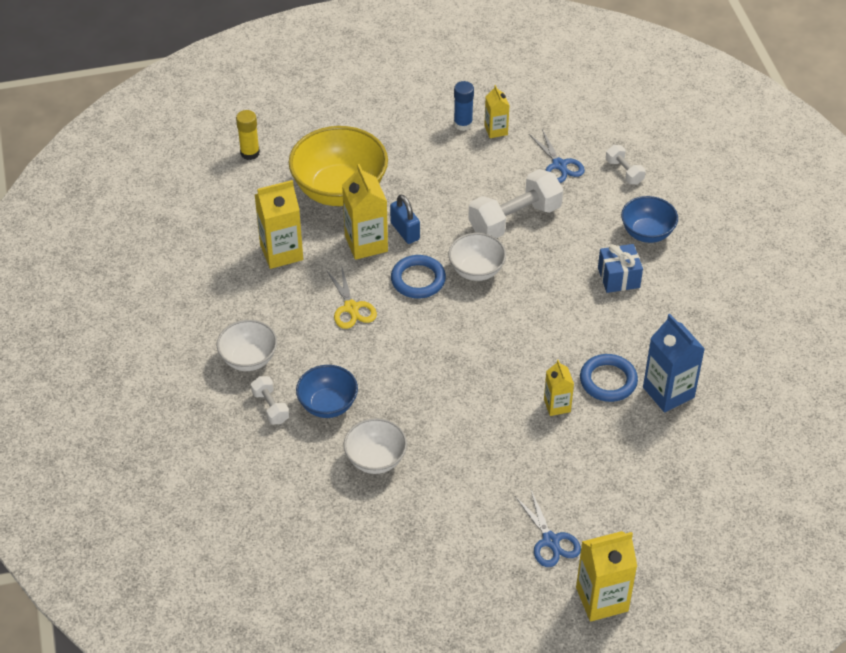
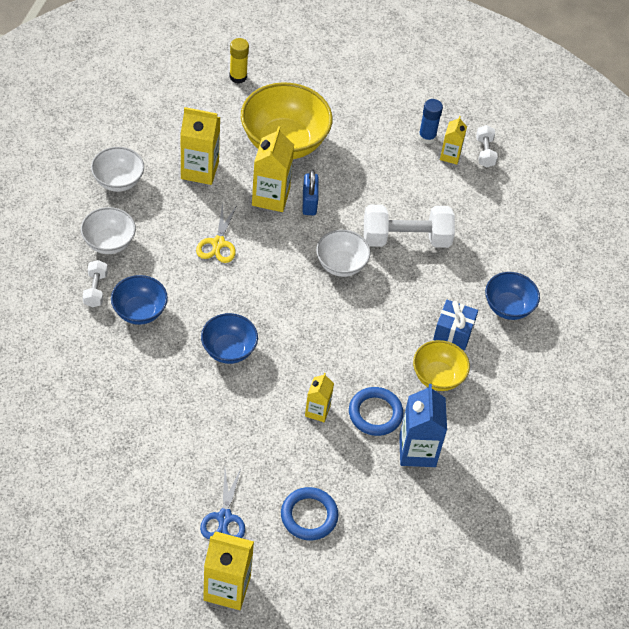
camera: 25 degrees right, 5 degrees up
white bowl [344,418,407,474] -> white bowl moved to [91,147,144,192]
blue ring [391,255,446,298] -> blue ring moved to [281,487,339,540]
blue scissors [529,129,585,183] -> none
white dumbbell [606,145,646,184] -> white dumbbell moved to [476,125,498,167]
none -> blue bowl [201,313,258,364]
none -> yellow bowl [413,340,470,391]

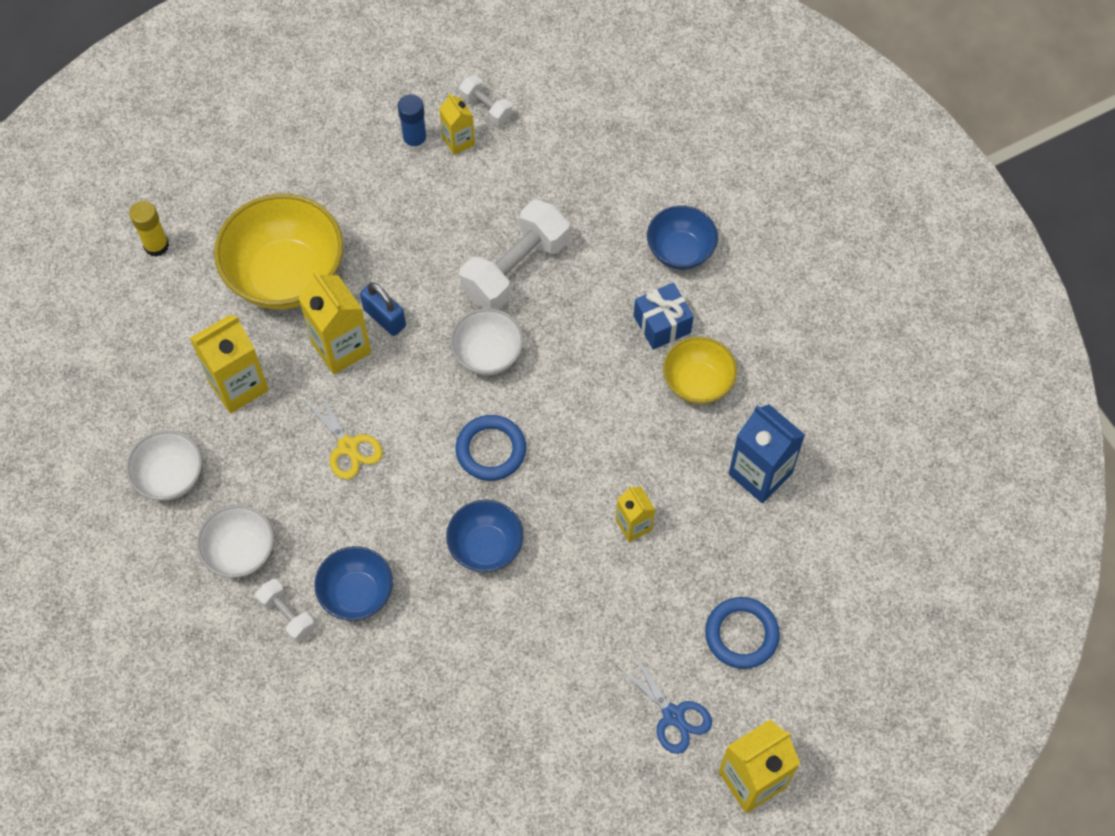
camera: 40 degrees left, 10 degrees up
blue ring [349,387,404,436] -> blue ring moved to [455,415,526,481]

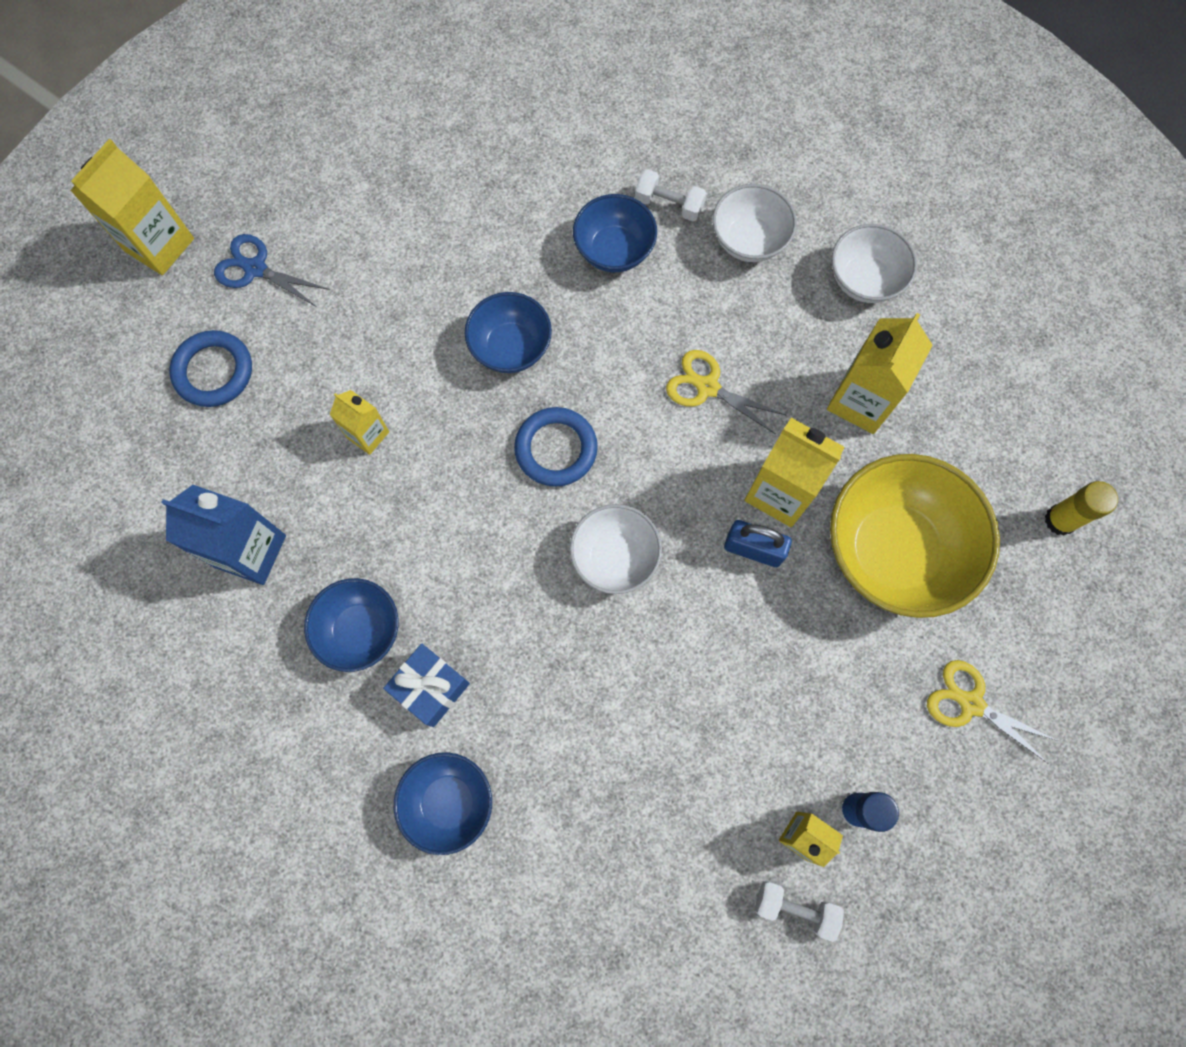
camera: 155 degrees right, 10 degrees up
white dumbbell [459,200,570,310] -> none
yellow bowl [663,337,737,404] -> blue bowl [304,578,399,672]
none -> yellow scissors [927,660,1058,763]

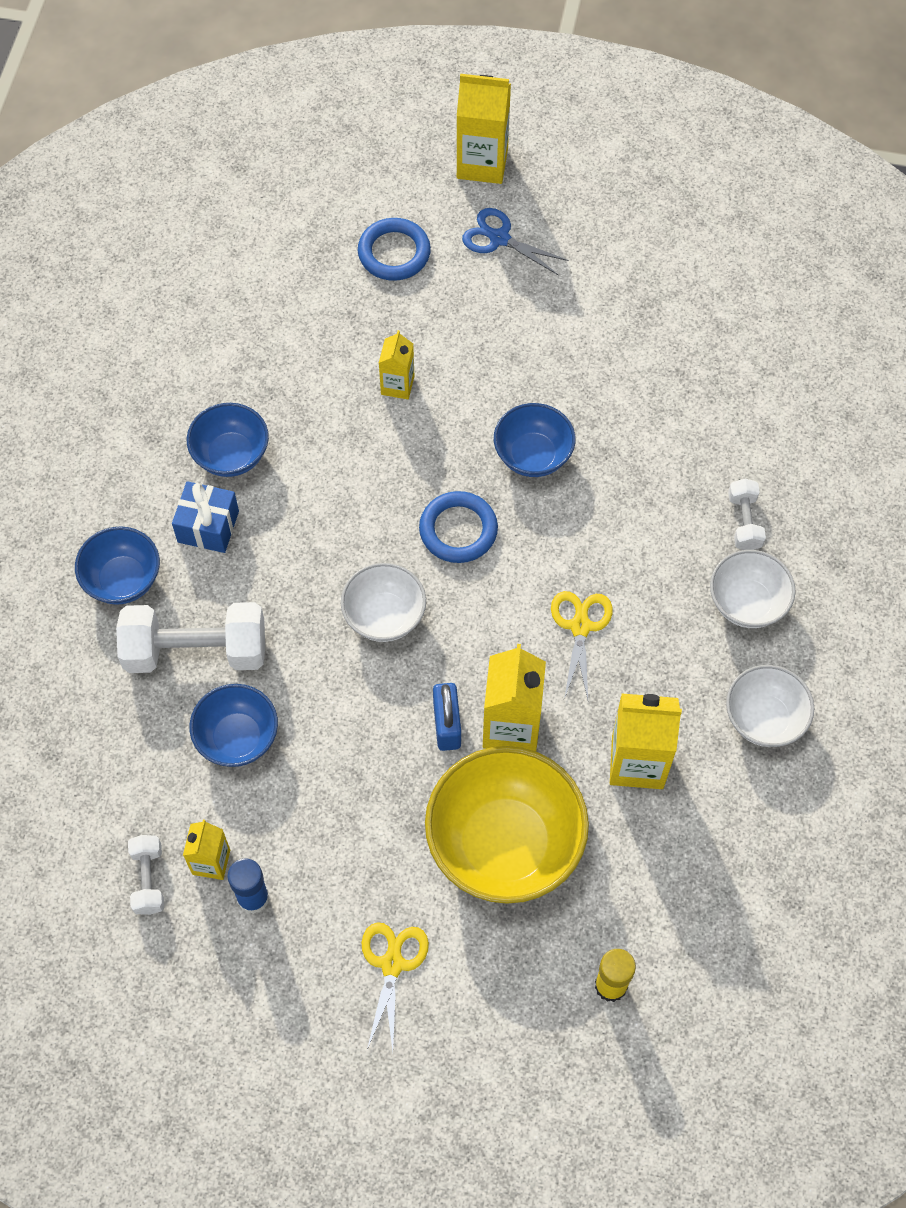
camera: 65 degrees right, 10 degrees down
blue carton [161,485,286,585] -> none
blue scissors [214,234,330,308] -> blue scissors turned 60 degrees counterclockwise [462,208,569,275]
blue bowl [573,194,657,272] -> blue bowl moved to [190,684,278,767]
none -> white dumbbell [116,602,265,673]

